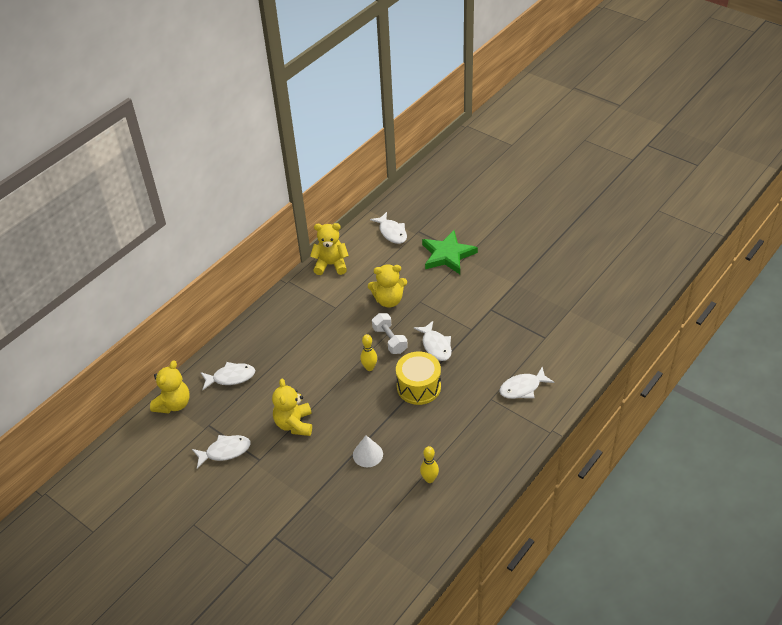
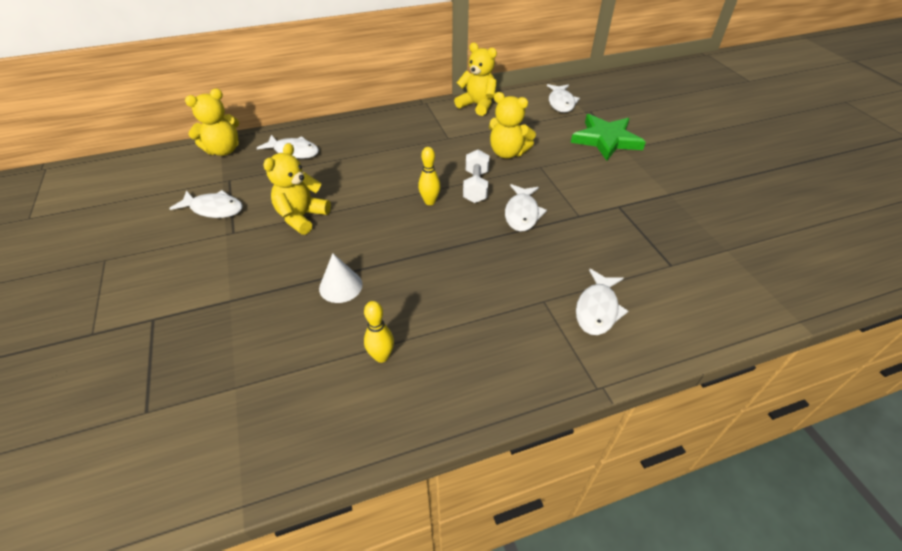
camera: 30 degrees right, 0 degrees up
yellow drum [396,352,441,405] -> none
white fish [499,367,555,399] -> white fish turned 75 degrees counterclockwise [576,269,628,335]

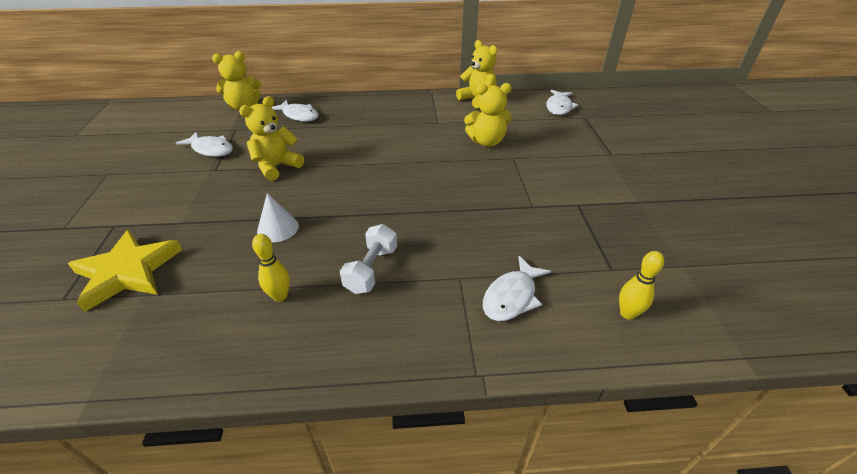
camera: 15 degrees right, 5 degrees down
yellow bowling pin [418,147,441,205] -> yellow bowling pin moved to [619,251,664,320]
white dumbbell [463,149,489,203] -> white dumbbell moved to [340,224,397,294]
yellow teddy bear [489,92,536,158] -> yellow teddy bear turned 45 degrees counterclockwise [464,83,512,147]
white fish [505,184,547,231] -> none
green star [571,114,646,161] -> none
none -> yellow star [68,229,183,312]

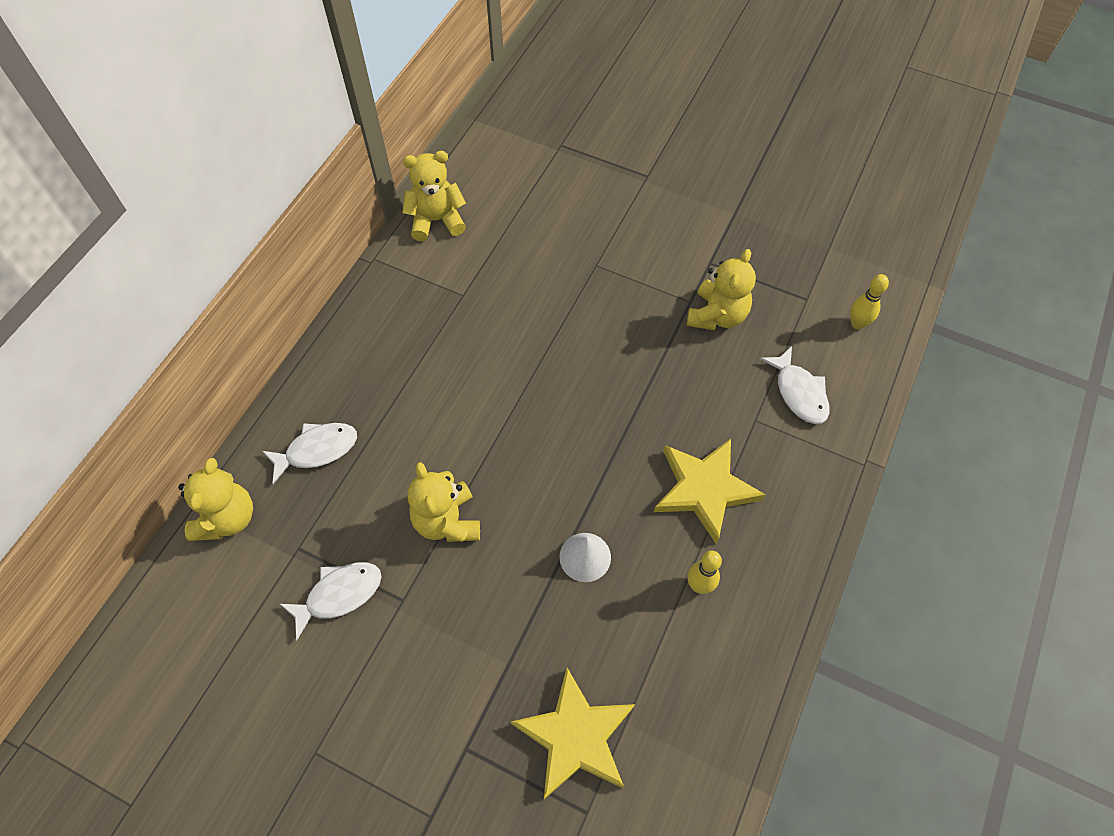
camera: 60 degrees left, 20 degrees up
white dumbbell [340,224,397,294] -> yellow star [654,439,766,544]
yellow teddy bear [464,83,512,147] -> yellow teddy bear moved to [687,249,756,330]
white fish [546,90,578,115] -> none

